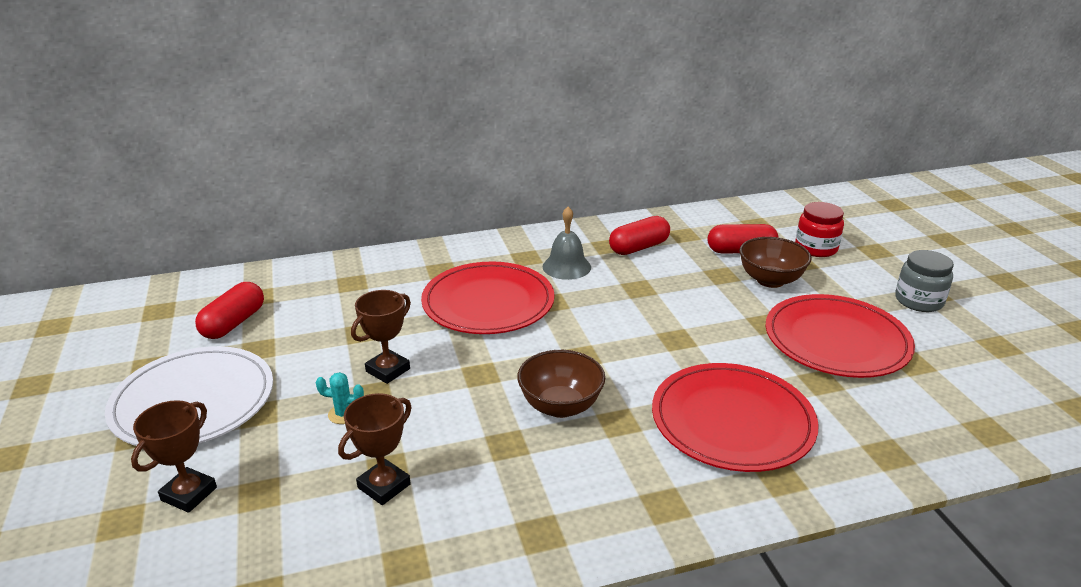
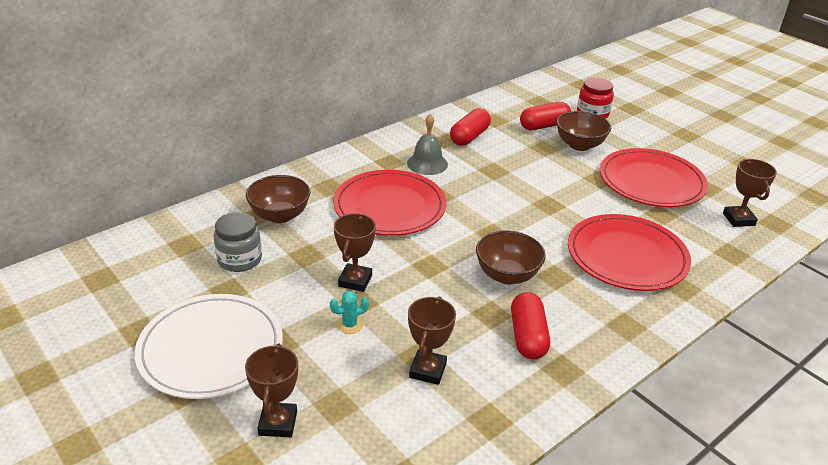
camera: 25 degrees left, 5 degrees up
red capsule [195,282,264,339] -> red capsule moved to [511,292,550,359]
grey jar [895,250,954,312] -> grey jar moved to [214,212,262,272]
none -> brown bowl [246,175,311,223]
none -> brown trophy [723,159,777,227]

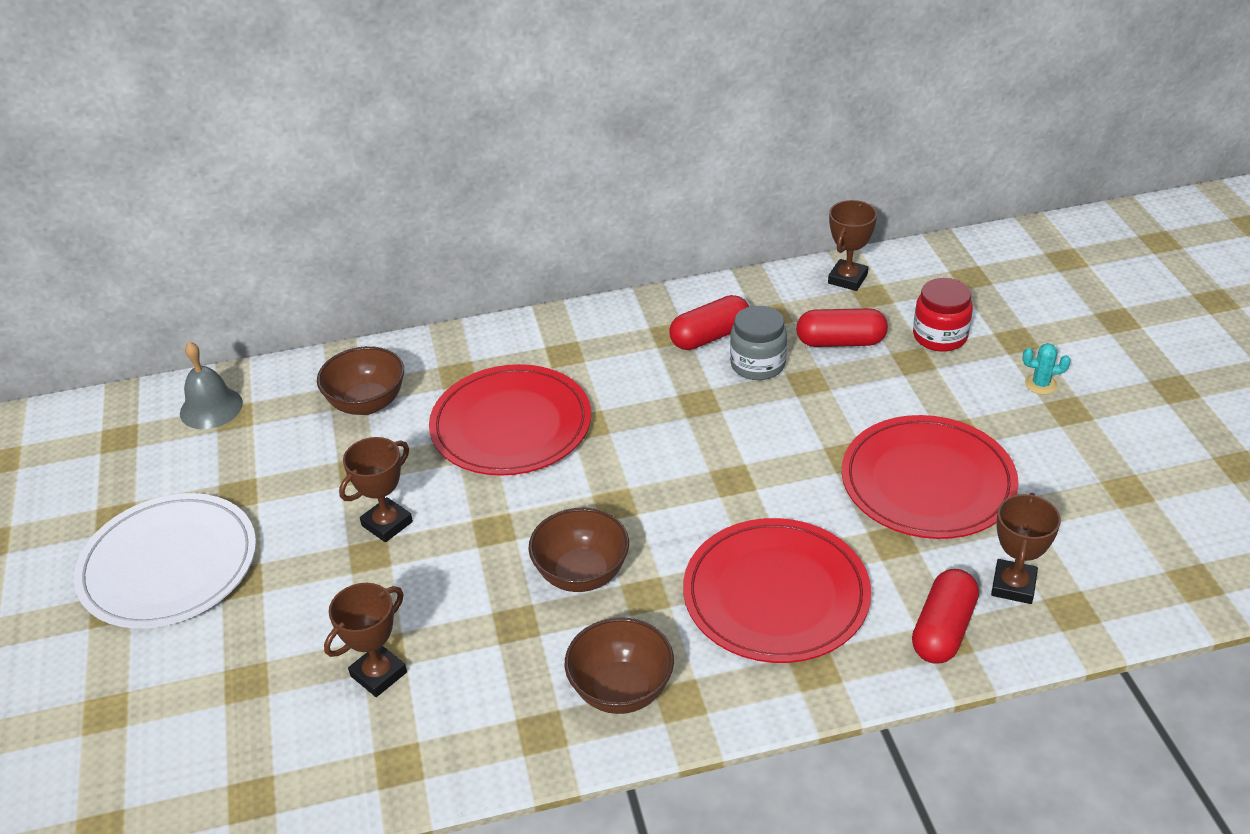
camera: 30 degrees right, 5 degrees up
grey jar [214,212,262,272] -> grey jar moved to [730,306,787,380]
brown trophy [245,344,298,437] -> brown trophy moved to [828,200,877,291]
turquoise cactus [330,291,369,334] -> turquoise cactus moved to [1023,343,1071,395]
grey bell [407,114,448,175] -> grey bell moved to [180,342,243,429]
red capsule [511,292,550,359] -> red capsule moved to [912,569,979,663]
brown bowl [556,111,611,151] -> brown bowl moved to [565,617,674,714]

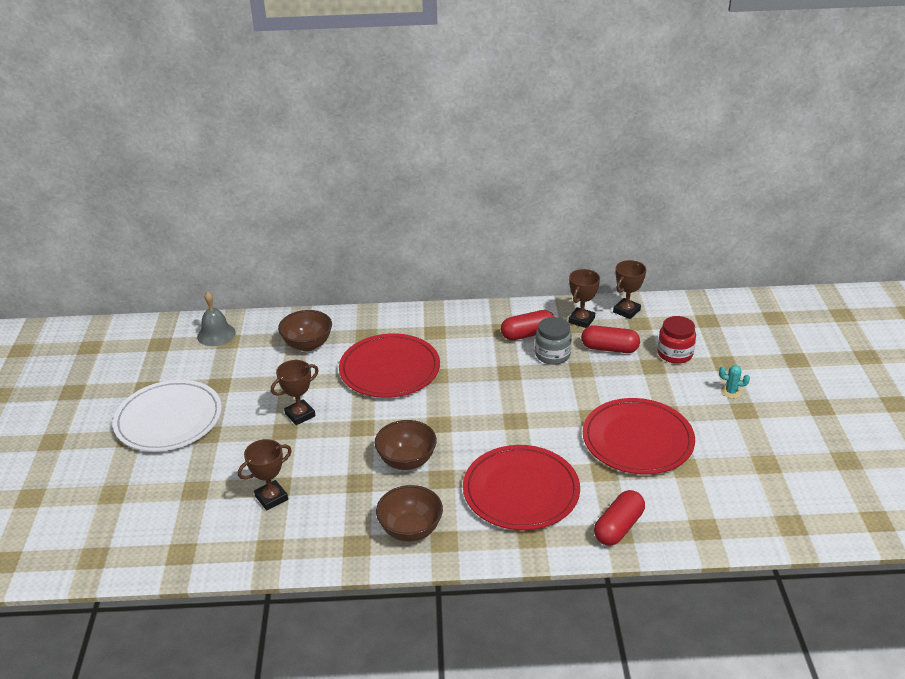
camera: 10 degrees right, 5 degrees down
brown trophy [991,493,1061,604] -> brown trophy moved to [569,269,600,328]

